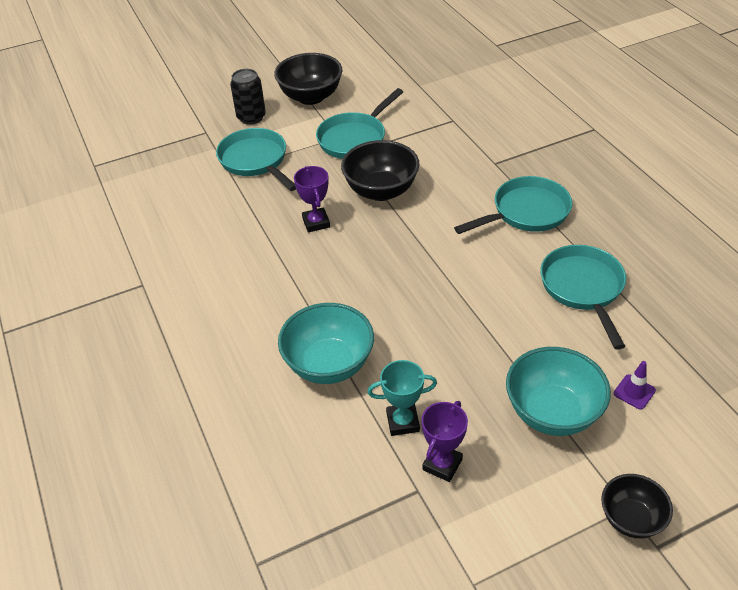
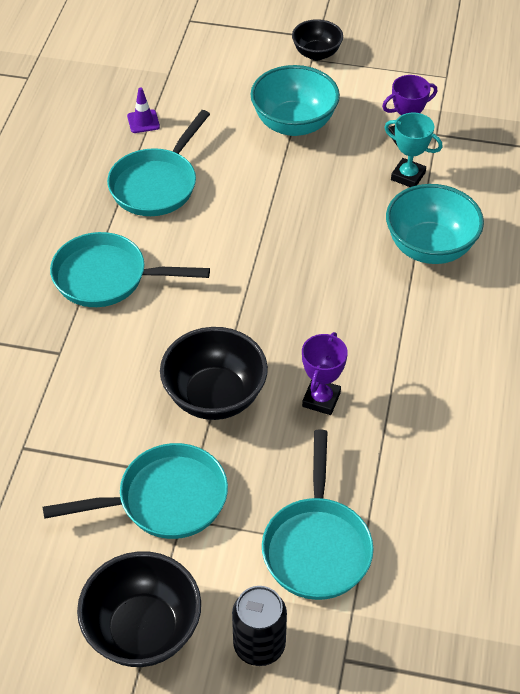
camera: 145 degrees left, 5 degrees up
purple traffic cone [613,361,656,410] -> purple traffic cone moved to [127,87,160,133]

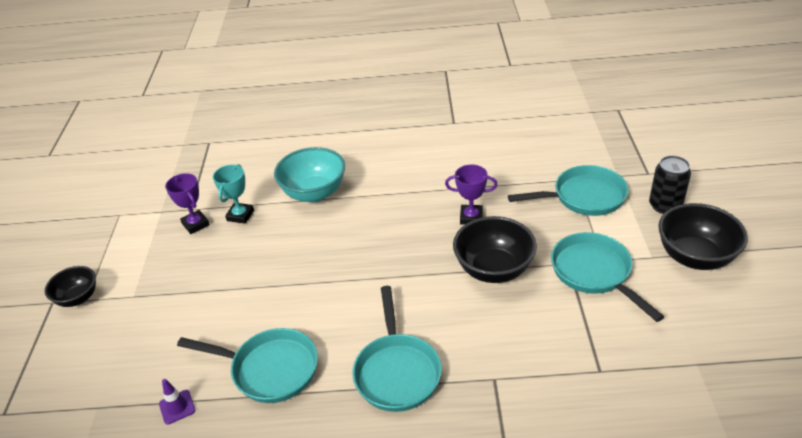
camera: 100 degrees left, 10 degrees down
turquoise bowl [250,65,340,136] -> none

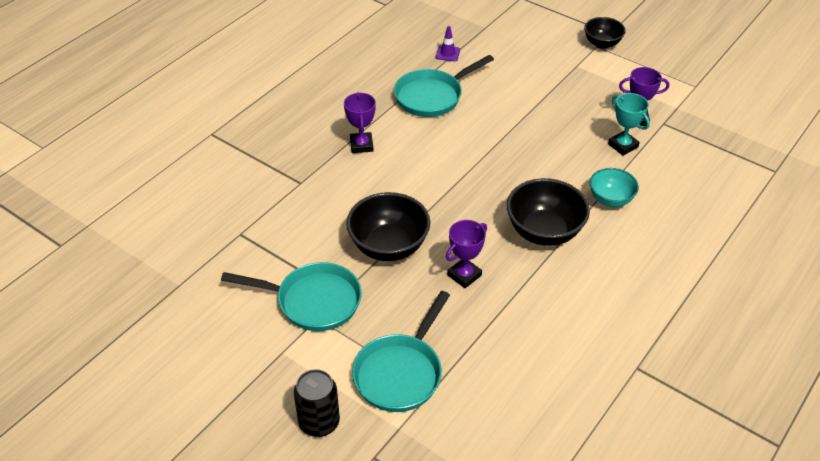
camera: 125 degrees right, 5 degrees up
turquoise bowl [274,147,345,202] -> turquoise bowl [590,168,639,207], size x0.61
turquoise pan [352,286,442,412] -> purple trophy [344,92,376,153]
black bowl [658,203,748,270] -> black bowl moved to [507,178,590,246]

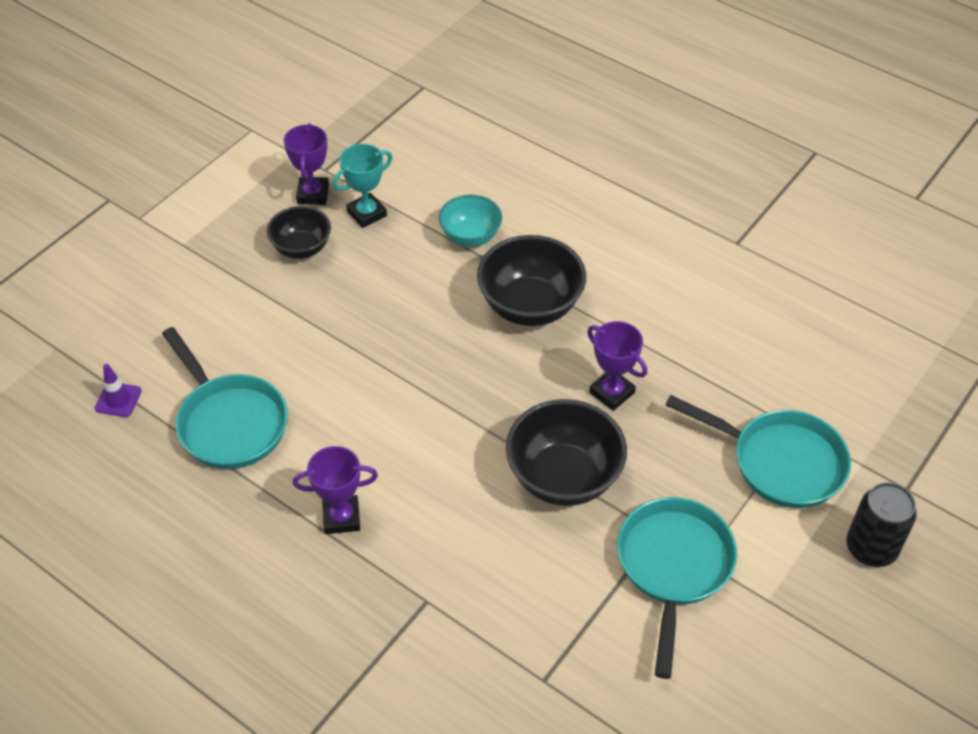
camera: 90 degrees left, 5 degrees up
black bowl [584,17,626,49] -> black bowl moved to [267,206,331,259]

